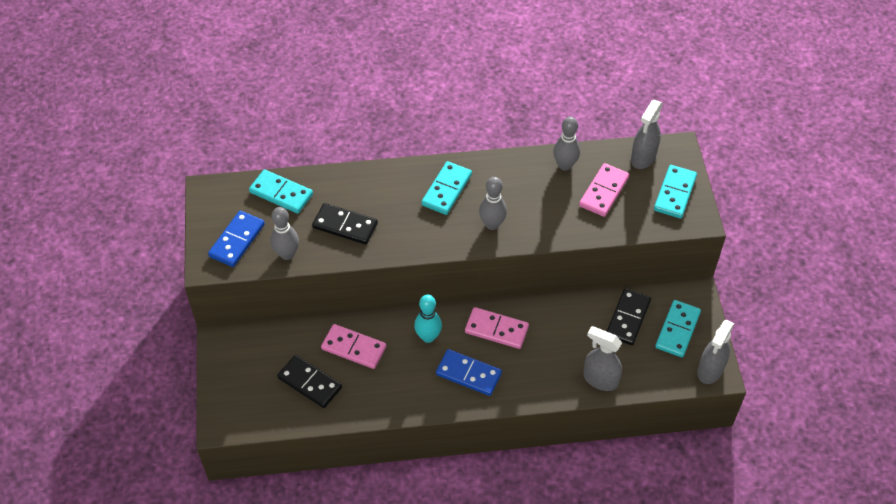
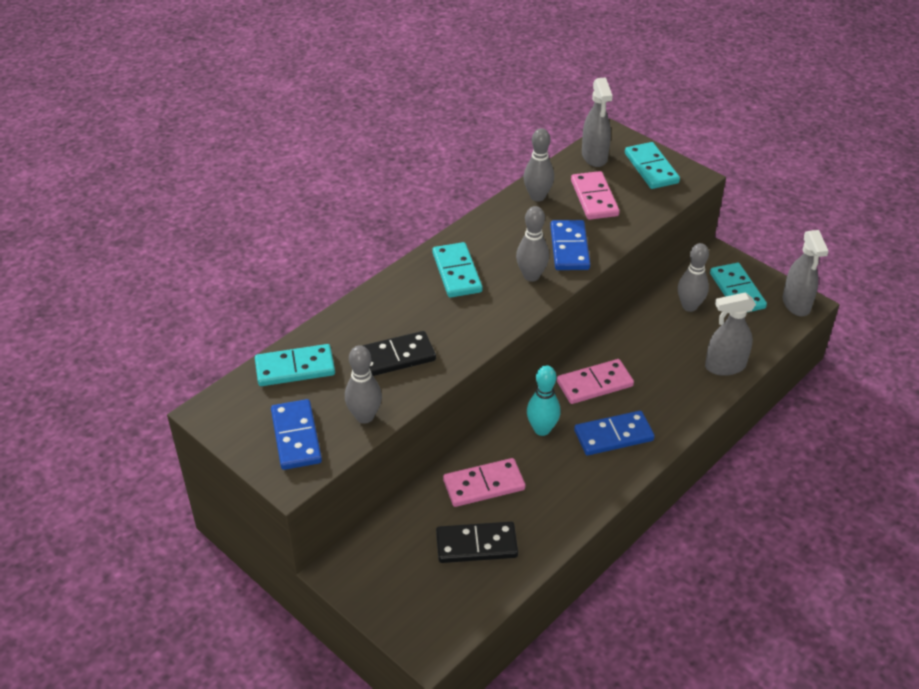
camera: 40 degrees left, 10 degrees down
black domino [606,288,651,345] -> grey bowling pin [678,243,709,312]
none -> blue domino [550,220,590,270]

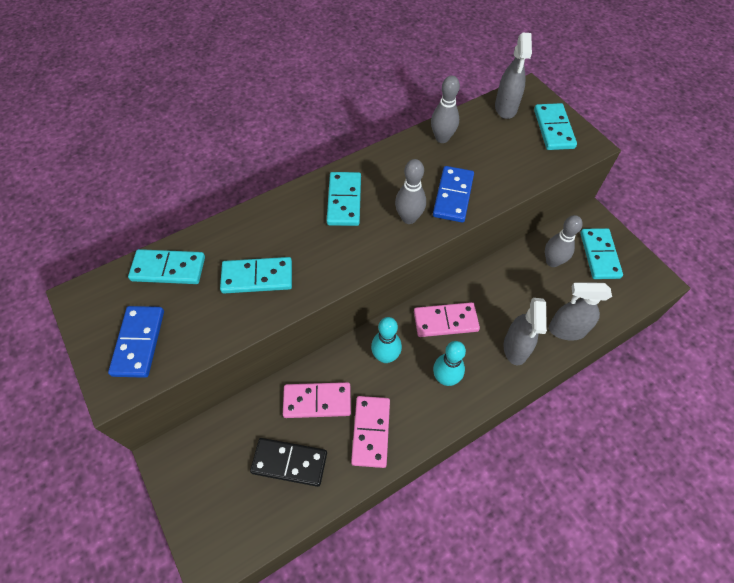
camera: 15 degrees right, 15 degrees up
grey bowling pin [345,345,382,424] -> none
black domino [362,331,436,376] -> turquoise domino [220,257,292,294]
pink domino [571,171,620,220] -> pink domino moved to [351,396,390,468]
blue domino [574,411,655,455] -> turquoise bowling pin [433,341,466,386]
grey spray bottle [783,230,828,316] -> grey spray bottle moved to [504,298,547,365]

